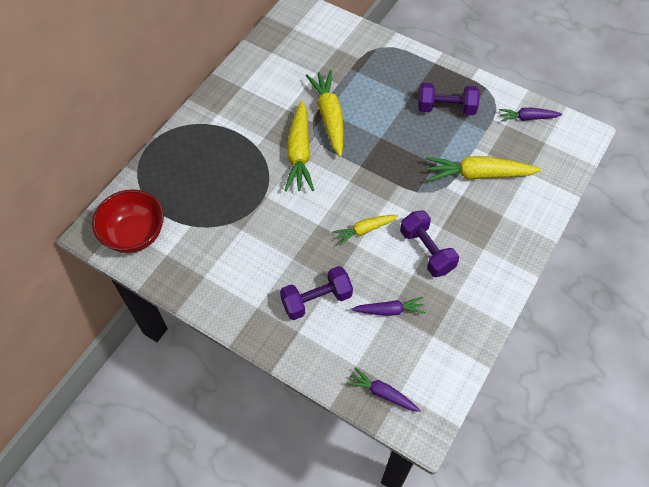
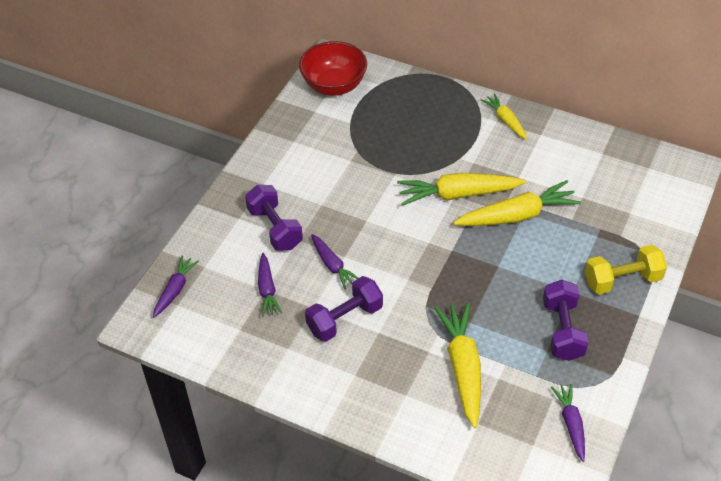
camera: 85 degrees right, 10 degrees down
yellow carrot [333,215,399,245] -> yellow carrot moved to [481,93,527,140]
none -> purple carrot [311,234,358,289]
none -> yellow dumbbell [585,245,667,294]

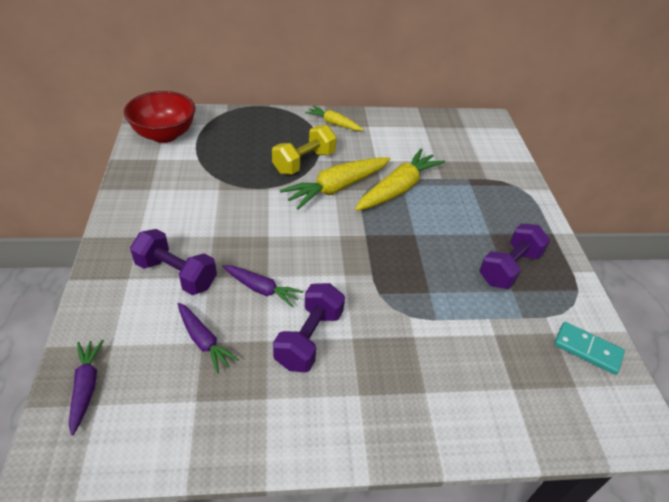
camera: 35 degrees left, 5 degrees down
yellow carrot [434,303,481,428] -> none
purple dumbbell [543,280,589,361] -> purple dumbbell turned 75 degrees clockwise [479,224,550,289]
purple carrot [551,384,585,462] -> turquoise domino [554,322,625,375]
yellow dumbbell [585,245,667,294] -> yellow dumbbell moved to [272,125,337,174]

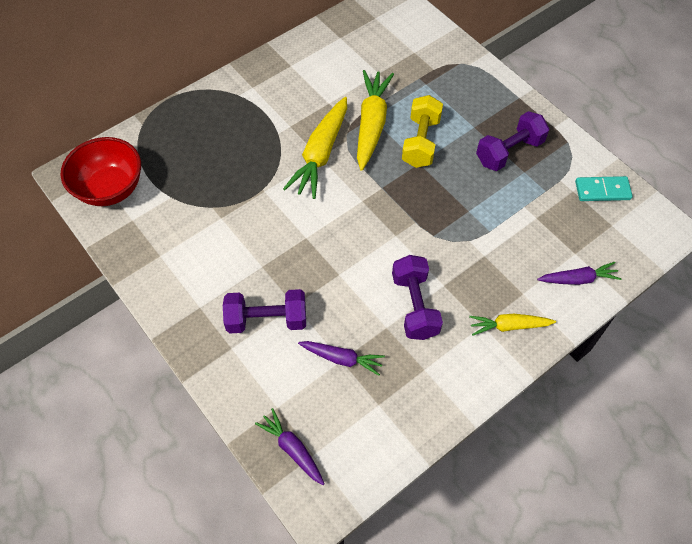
camera: 30 degrees left, 15 degrees up
purple carrot [222,265,303,307] -> purple carrot moved to [537,262,621,285]
yellow dumbbell [272,125,337,174] -> yellow dumbbell moved to [402,95,443,168]
yellow carrot [305,105,364,131] -> yellow carrot moved to [469,314,556,335]
purple dumbbell [479,224,550,289] -> purple dumbbell turned 45 degrees clockwise [476,111,549,171]

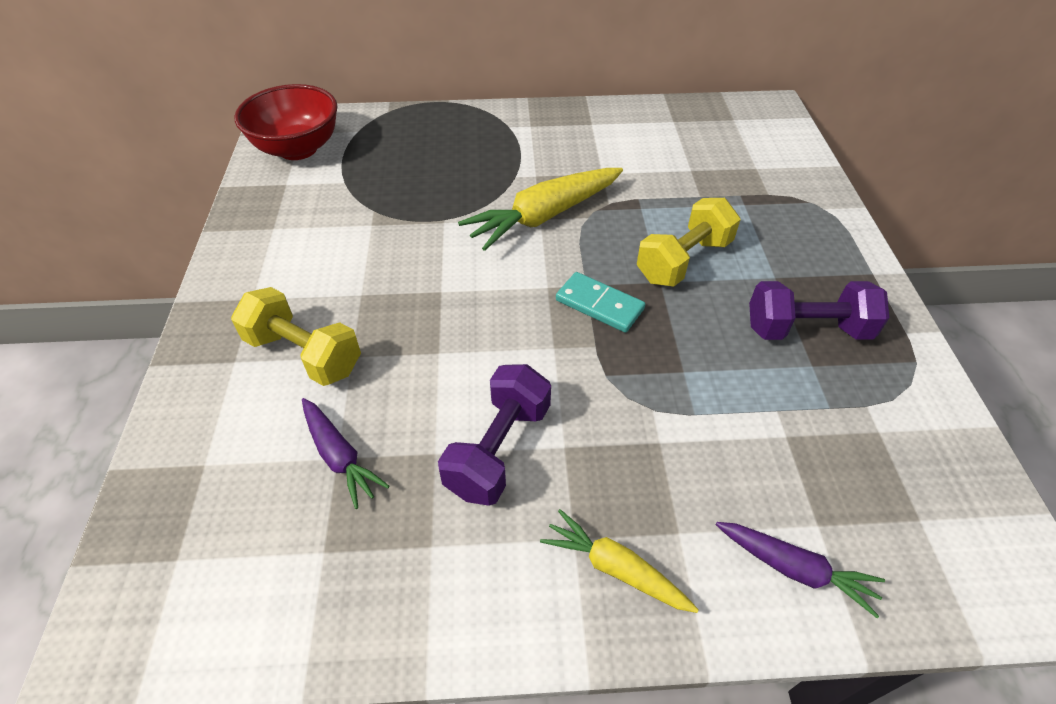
camera: 35 degrees right, 10 degrees down
purple dumbbell [223,289,306,333] -> yellow dumbbell [231,287,361,386]
purple carrot [255,408,324,485] -> none
yellow carrot [357,70,394,171] -> none
turquoise domino [575,176,633,201] -> turquoise domino moved to [556,272,645,333]

